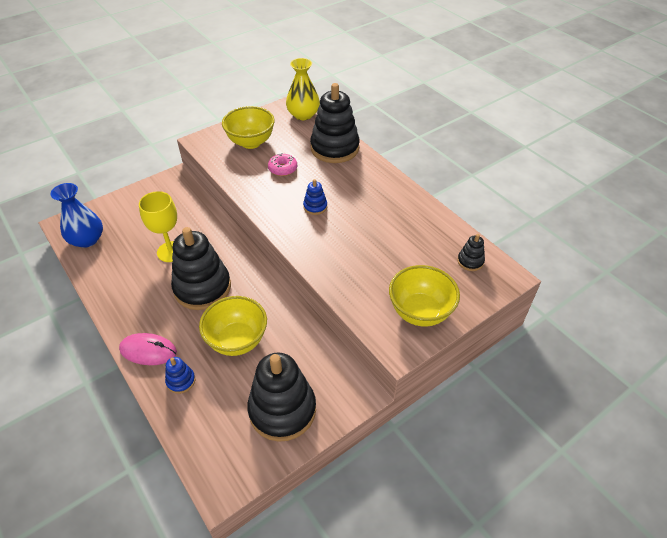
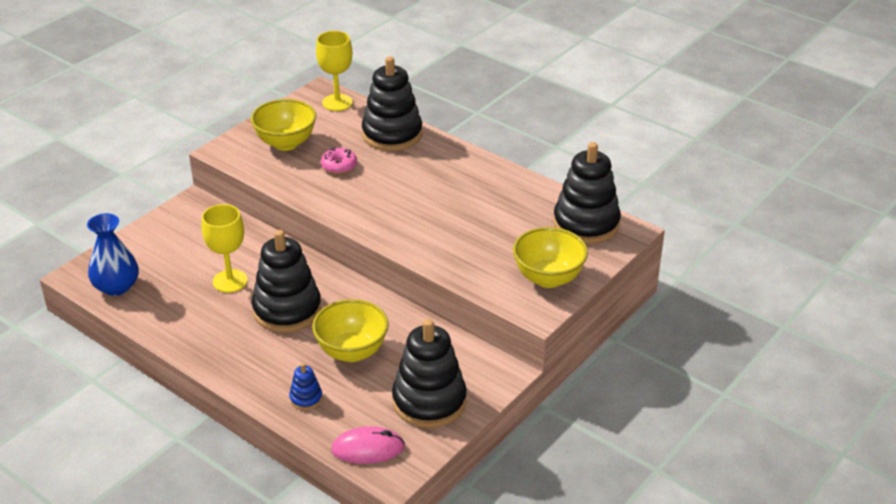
camera: 15 degrees left, 10 degrees down
pink mouse [119,333,177,365] -> pink mouse moved to [331,426,405,464]
yellow vase [286,58,320,120] -> yellow goblet [316,31,353,111]
blue stacking toy [303,179,327,215] -> none
black stacking toy [457,234,485,271] -> black stacking toy [553,142,621,244], size x2.26

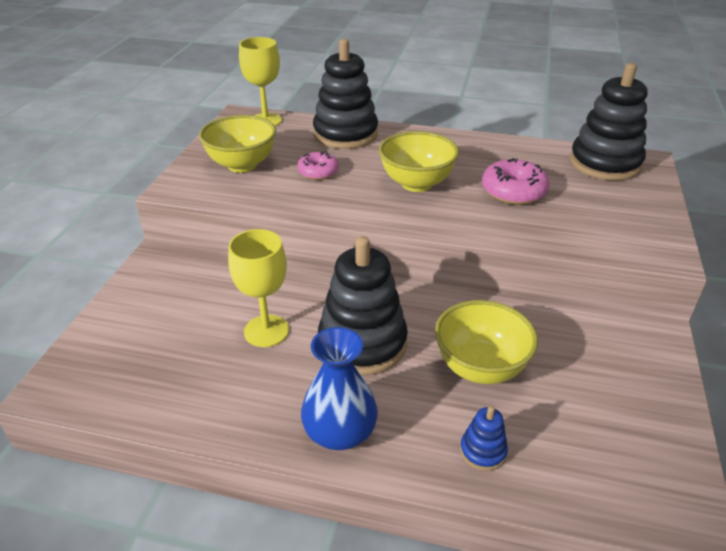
camera: 25 degrees left, 0 degrees up
blue vase [87,213,139,296] -> blue vase moved to [301,327,378,450]
pink mouse [331,426,405,464] -> none
black stacking toy [392,319,467,428] -> none
yellow bowl [513,227,588,288] -> yellow bowl moved to [379,131,459,192]
none -> pink donut [482,158,550,205]

